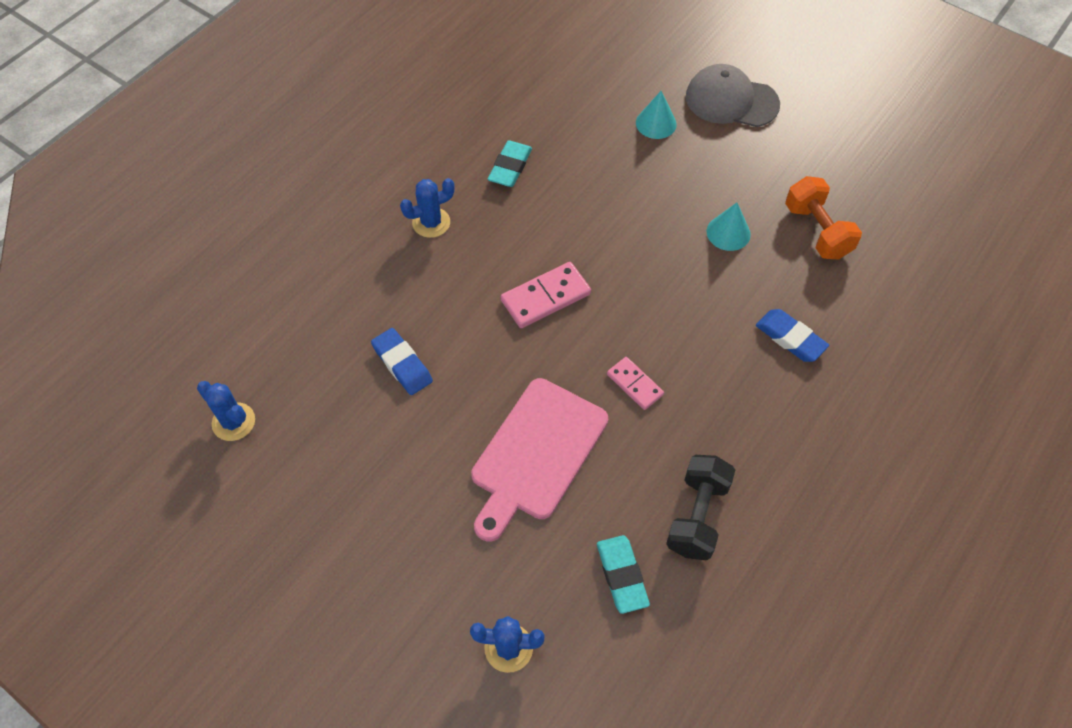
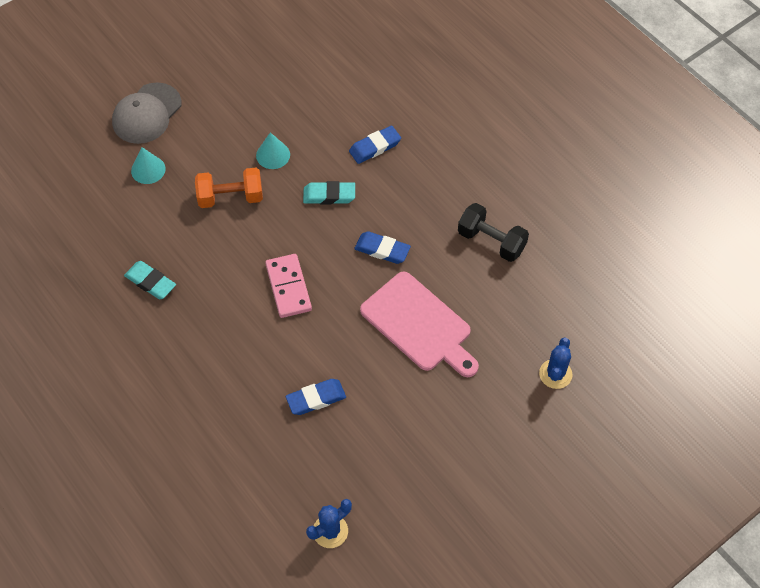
camera: 75 degrees left, 0 degrees up
blue cactus [400,178,455,238] -> none
turquoise eraser [597,535,650,614] -> turquoise eraser moved to [303,181,355,204]
pink domino [607,357,664,410] -> blue eraser [355,231,411,264]
orange dumbbell [785,176,862,259] -> orange dumbbell moved to [195,168,263,208]

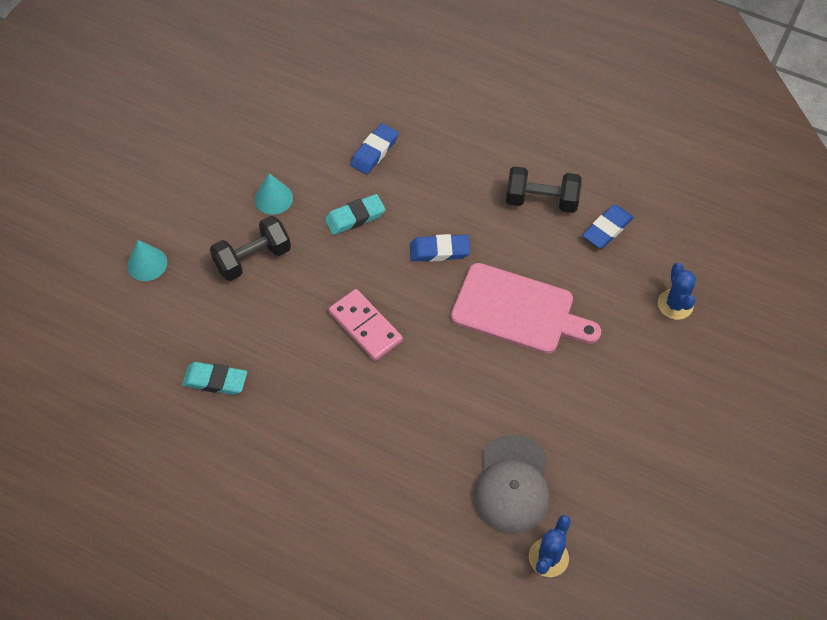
camera: 25 degrees left, 0 degrees up
grey cap [112,82,182,144] -> grey cap moved to [474,435,550,534]
orange dumbbell [195,168,263,208] -> black dumbbell [210,216,291,281]
blue eraser [286,379,346,415] -> blue eraser moved to [582,204,634,248]

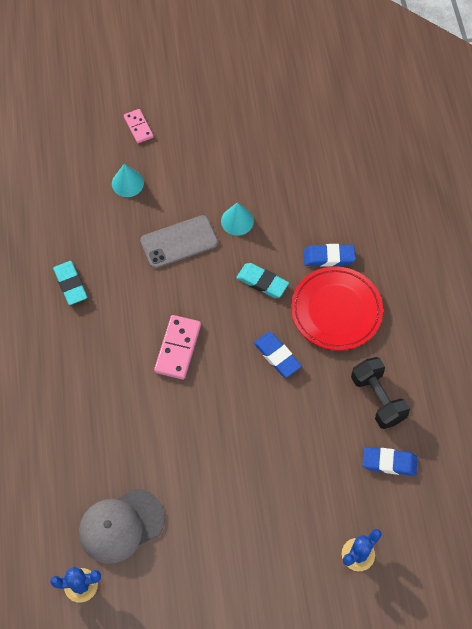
camera: 55 degrees right, 5 degrees up
black dumbbell [210,216,291,281] -> grey phone [140,215,218,268]
pink cutting board [451,263,601,354] -> none
none -> pink domino [124,109,154,143]
none -> red plate [291,267,383,350]

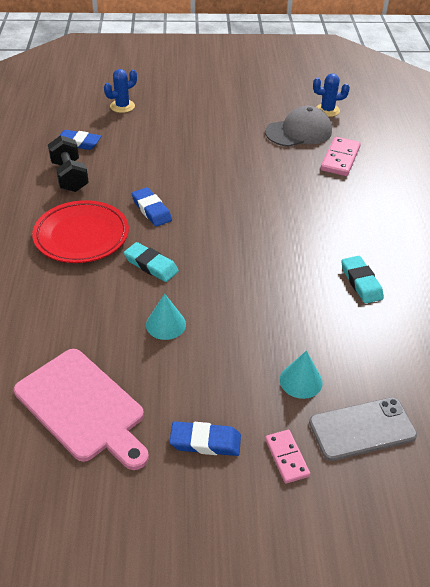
camera: 175 degrees left, 20 degrees down
grey phone [140,215,218,268] -> grey phone moved to [309,397,417,461]
pink domino [154,315,201,380] -> pink domino moved to [321,137,361,176]
blue eraser [304,244,355,267] -> blue eraser moved to [169,421,241,456]
none -> pink cutting board [14,349,149,470]

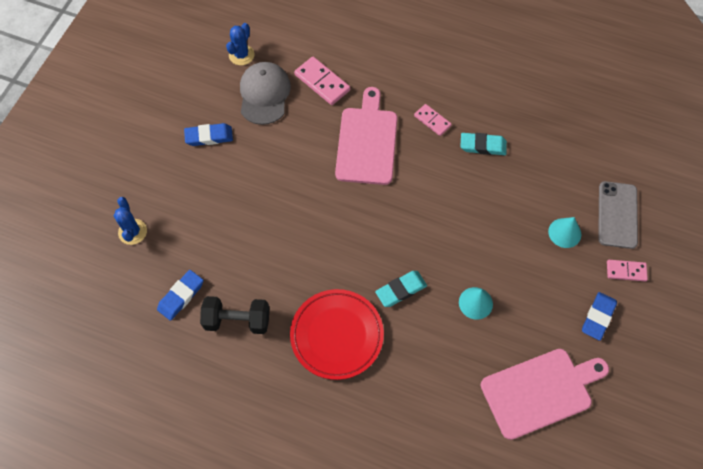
camera: 65 degrees left, 20 degrees up
blue eraser [131,187,172,227] -> blue eraser moved to [184,123,233,146]
none -> pink cutting board [335,87,397,185]
none -> pink domino [414,104,452,136]

